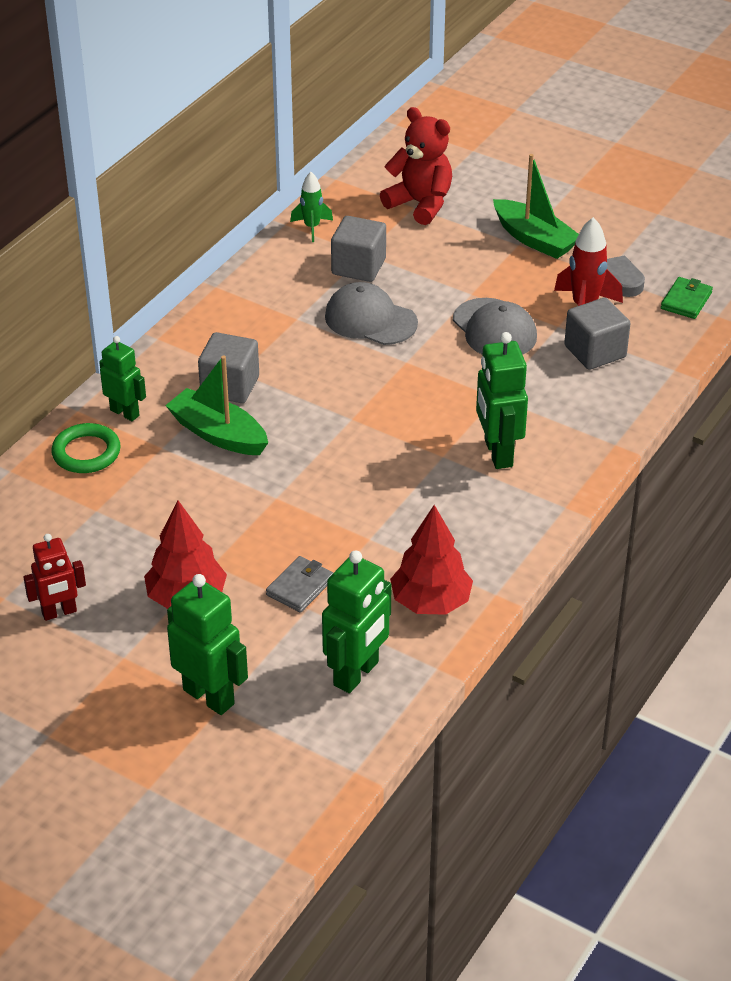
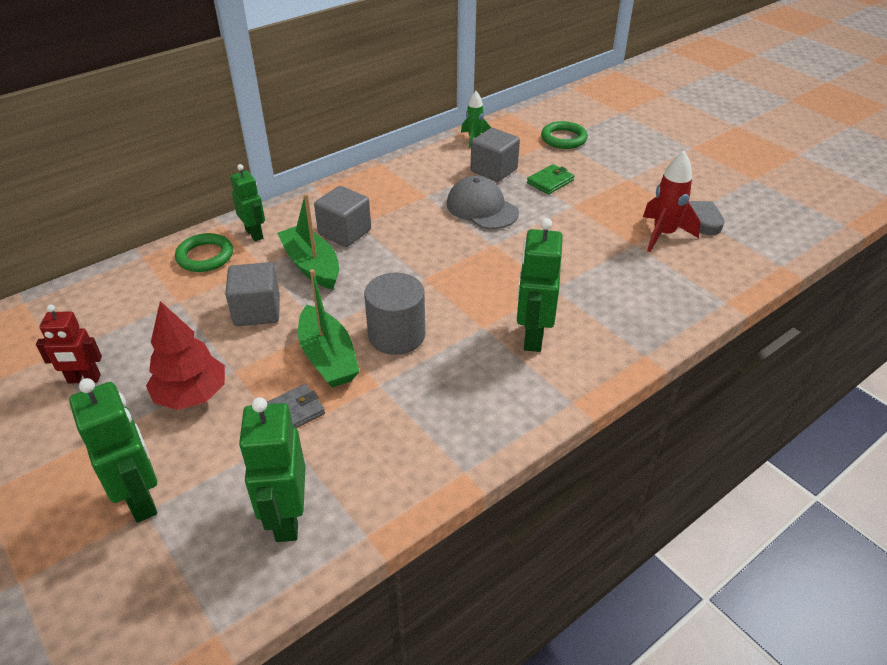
camera: 20 degrees right, 0 degrees up
green robot [322,550,392,693] -> green robot turned 120 degrees clockwise [239,397,305,542]
red teddy bear [380,107,452,225] -> green ring [541,121,588,149]
red tree [390,505,473,615] -> none
grey cap [453,298,537,355] -> none
green boat [493,154,579,259] -> green boat moved to [298,269,360,388]
grey cube [564,297,631,370] -> grey cube moved to [225,262,280,326]
green wallet [661,277,713,319] -> green wallet moved to [527,164,575,194]
none -> grey cylinder [364,273,425,355]

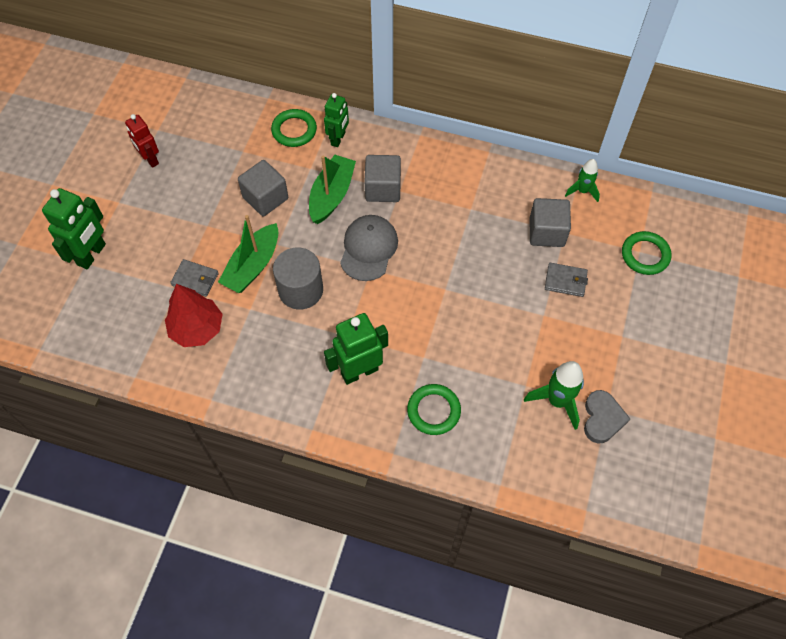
camera: 55 degrees right, 20 degrees up
red tree [146,301,225,410] -> red tree moved to [165,284,222,347]
green robot [239,397,305,542] -> none
grey cap [447,176,519,229] -> grey cap moved to [340,215,398,281]
green wallet [527,164,575,194] -> grey wallet [545,263,588,297]
red rocket [643,151,701,252] -> green rocket [524,361,584,430]
none -> green ring [407,384,461,435]

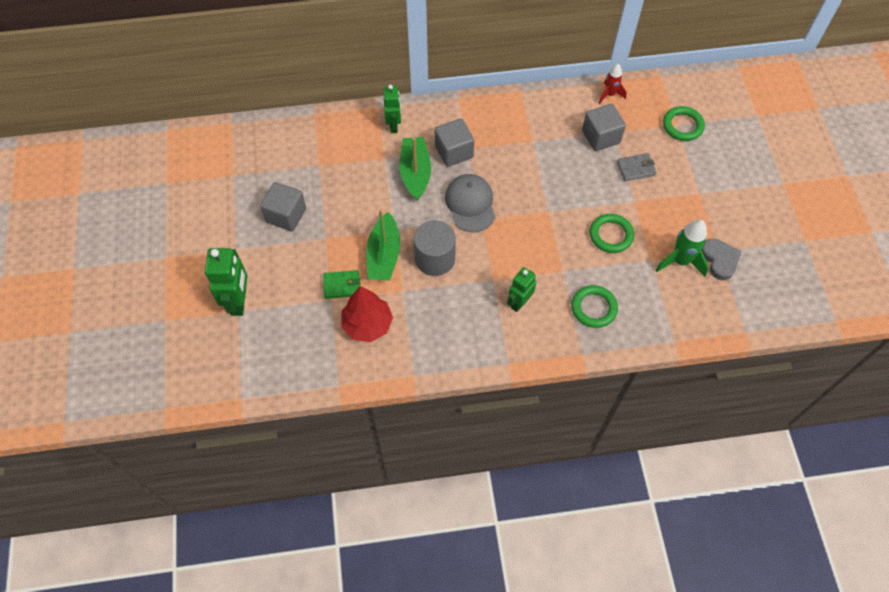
camera: 25 degrees left, 0 degrees up
red robot [125,114,159,168] -> none
grey wallet [170,259,219,297] -> green wallet [323,270,360,299]
grey cube [238,160,288,216] -> grey cube moved to [260,182,306,231]
green ring [271,109,317,147] -> green ring moved to [590,214,634,253]
green robot [324,313,388,385] -> green robot [507,267,536,312], size x0.65
green rocket [565,159,600,202] -> red rocket [598,64,627,104]

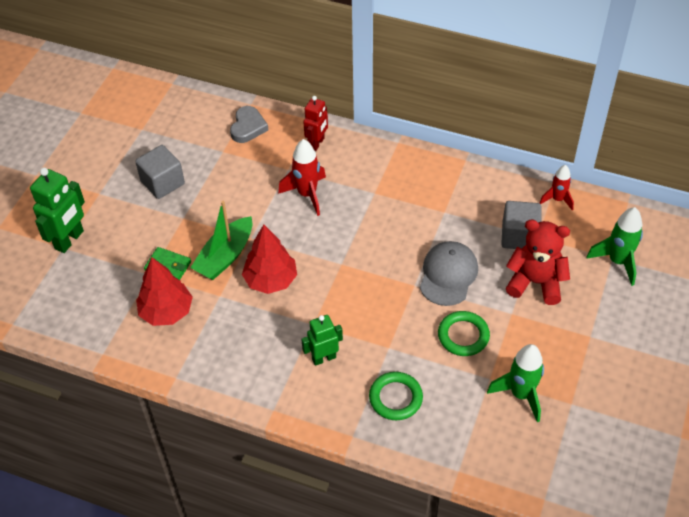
camera: 30 degrees right, 10 degrees down
green robot [384,85,401,133] -> red robot [303,96,328,151]
green boat [399,137,431,201] -> red rocket [278,139,326,216]
grey cylinder [414,220,456,276] -> red tree [242,225,297,294]
grey cube [435,118,474,167] -> none
grey cap [445,174,495,232] -> grey cap moved to [420,241,478,306]
grey wallet [617,153,656,181] -> red teddy bear [506,220,570,305]
green ring [663,106,705,141] -> green rocket [586,207,643,286]
grey heart [701,238,742,280] -> grey heart moved to [230,106,269,143]

